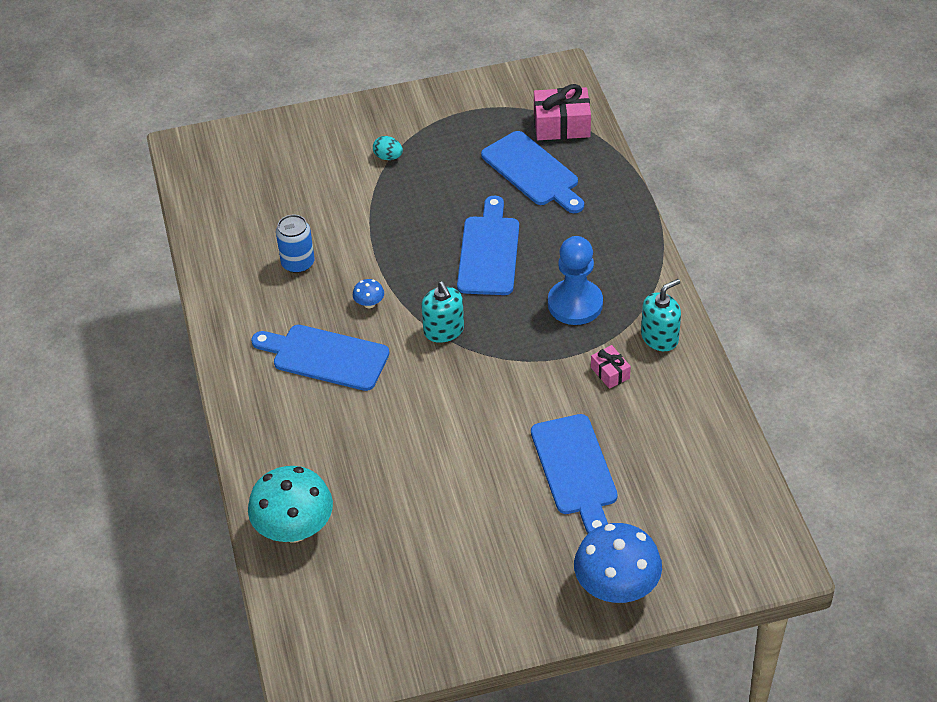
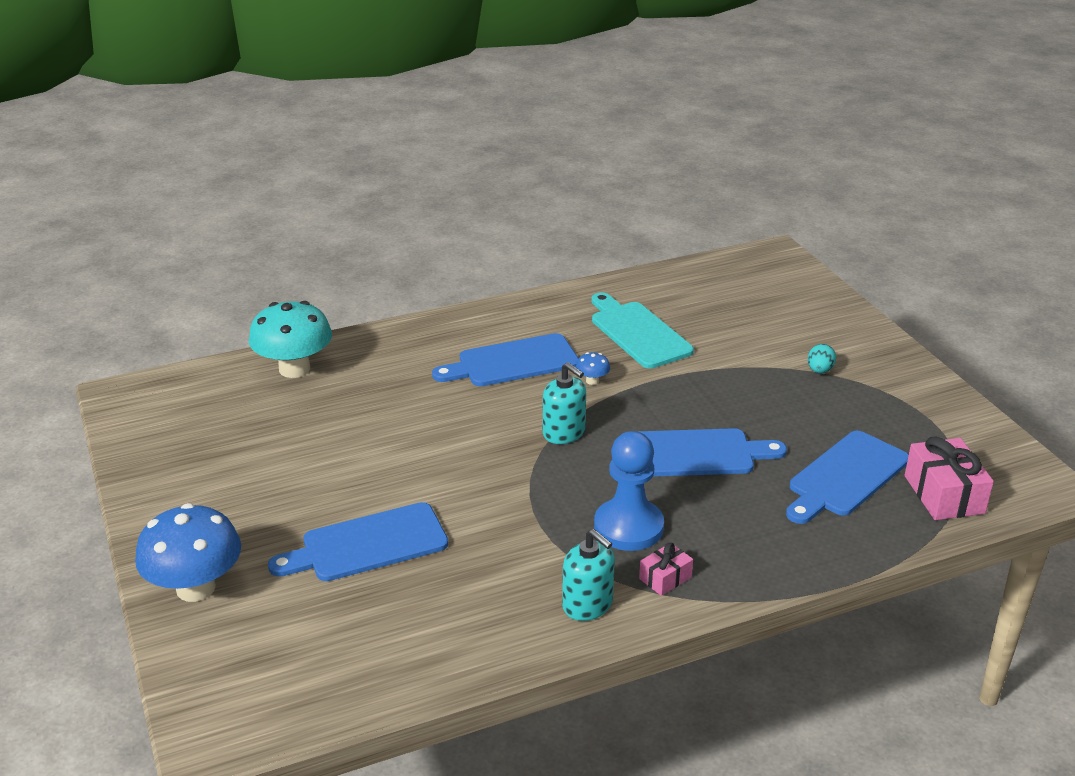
camera: 80 degrees right, 15 degrees down
blue cutting board [251,325,389,391] -> blue cutting board turned 120 degrees counterclockwise [432,333,579,386]
blue can [276,215,315,273] -> turquoise cutting board [591,293,694,368]
turquoise soap dispenser [421,281,464,343] -> turquoise soap dispenser turned 105 degrees counterclockwise [543,362,586,444]
pink gift [591,345,631,389] -> pink gift moved to [639,543,693,596]

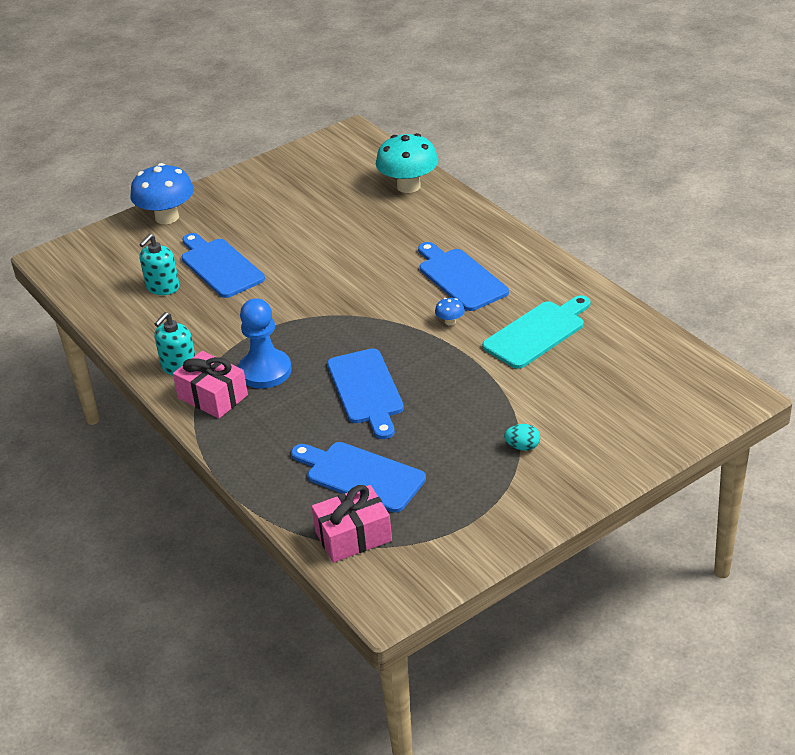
camera: 80 degrees right, 5 degrees up
turquoise soap dispenser [543,362,586,444] -> turquoise soap dispenser moved to [139,234,179,295]
pink gift [639,543,693,596] -> pink gift [173,351,248,418], size x1.82

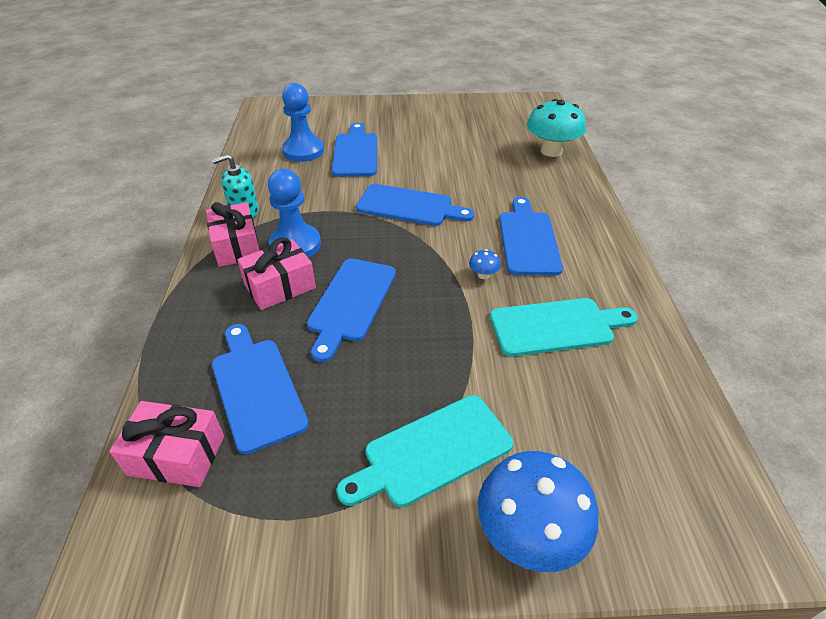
camera: 30 degrees right, 5 degrees up
blue mushroom [130,163,194,224] -> blue mushroom moved to [478,451,598,572]
turquoise soap dispenser [139,234,179,295] -> blue pawn [282,83,324,162]
turquoise egg [504,424,540,451] -> turquoise cutting board [336,395,513,507]
none -> pink gift [237,237,316,310]
none -> blue cutting board [356,184,474,226]

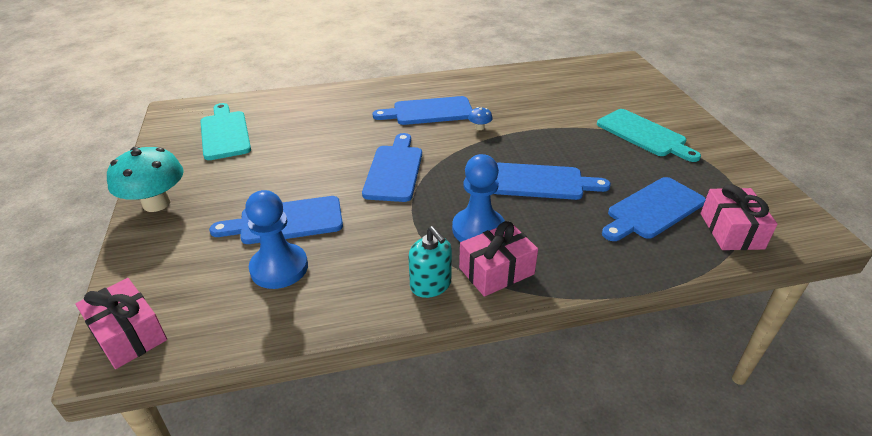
camera: 100 degrees left, 5 degrees down
pink gift [237,237,316,310] -> pink gift moved to [76,278,167,369]
blue mushroom [478,451,598,572] -> none
turquoise cutting board [490,298,638,356] -> turquoise cutting board moved to [200,103,251,160]
turquoise mushroom [527,99,586,157] -> turquoise mushroom moved to [107,146,184,212]

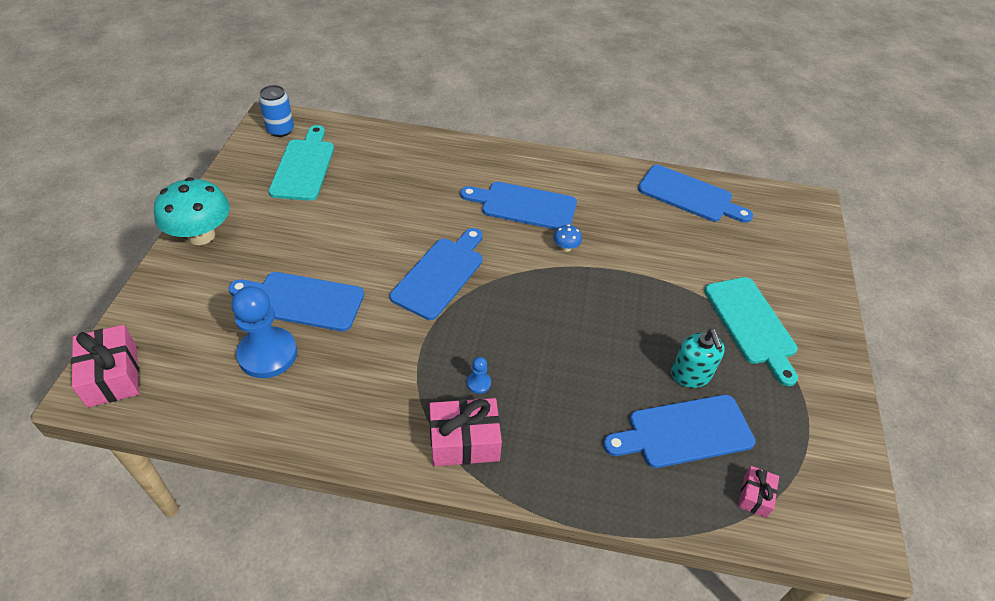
camera: 20 degrees right, 10 degrees up
turquoise soap dispenser [408,226,452,298] -> turquoise soap dispenser moved to [671,329,725,388]
blue pawn [452,154,505,242] -> blue pawn [467,357,491,394], size x0.42
blue cutting board [494,163,611,200] -> blue cutting board moved to [638,165,753,223]
pink gift [701,184,778,250] -> pink gift [738,466,779,518], size x0.55
none -> blue can [259,85,294,137]

